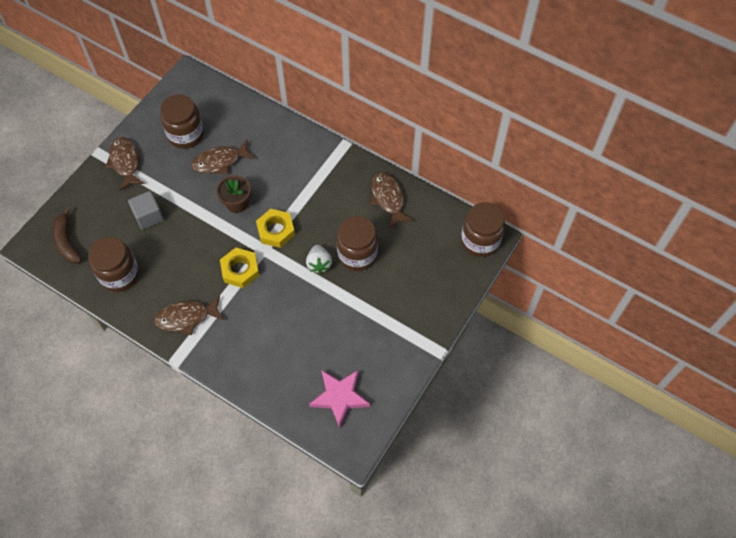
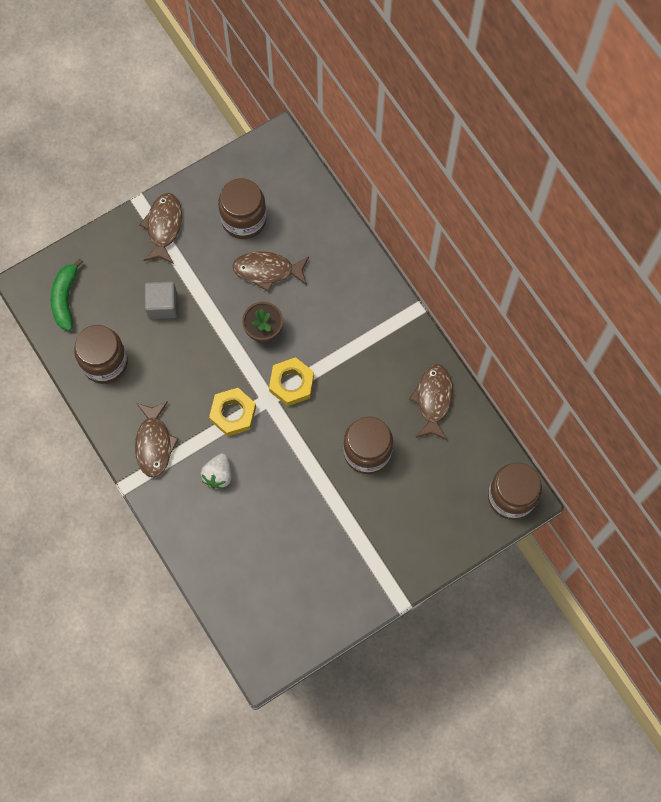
camera: 25 degrees right, 10 degrees up
brown banana [52,207,82,264] -> green banana [51,258,83,331]
brown fish [154,296,224,335] -> brown fish turned 105 degrees counterclockwise [135,401,179,478]
white strawberry [306,245,332,274] -> white strawberry moved to [201,453,232,489]
pink star [309,370,370,428] -> none

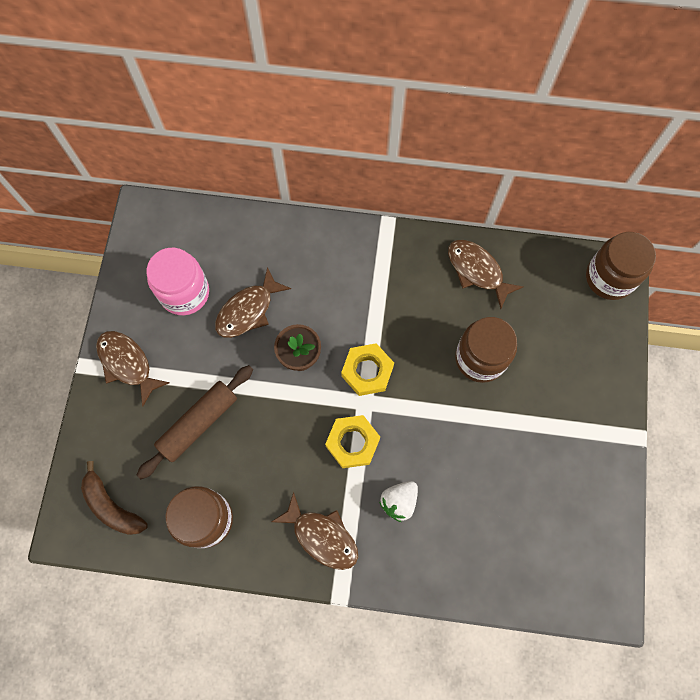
camera: 50 degrees left, 0 degrees up
green banana [51,258,83,331] -> brown banana [81,461,148,535]
grey cube [145,281,177,319] -> brown rolling pin [137,365,253,479]
white strawberry [201,453,232,489] -> white strawberry turned 75 degrees clockwise [379,481,418,522]
brown jar [218,178,267,239] -> pink jar [147,248,209,315]

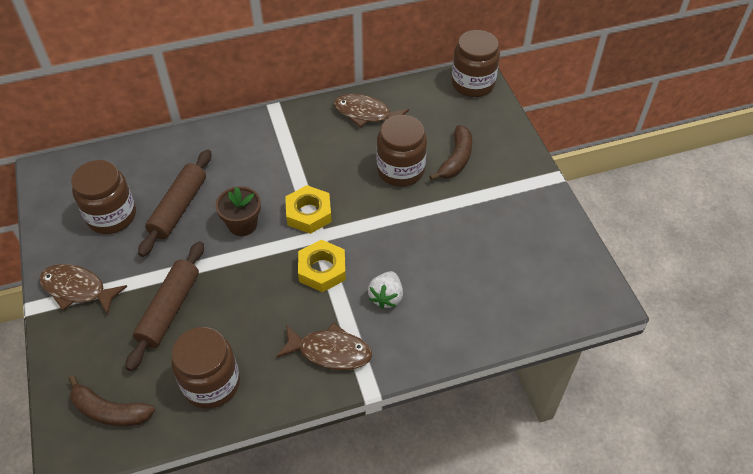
camera: 25 degrees left, 20 degrees down
pink jar [147,248,209,315] -> brown jar [71,160,136,234]
brown fish [215,267,291,338] -> brown rolling pin [138,149,211,257]
none -> brown banana [429,125,472,181]

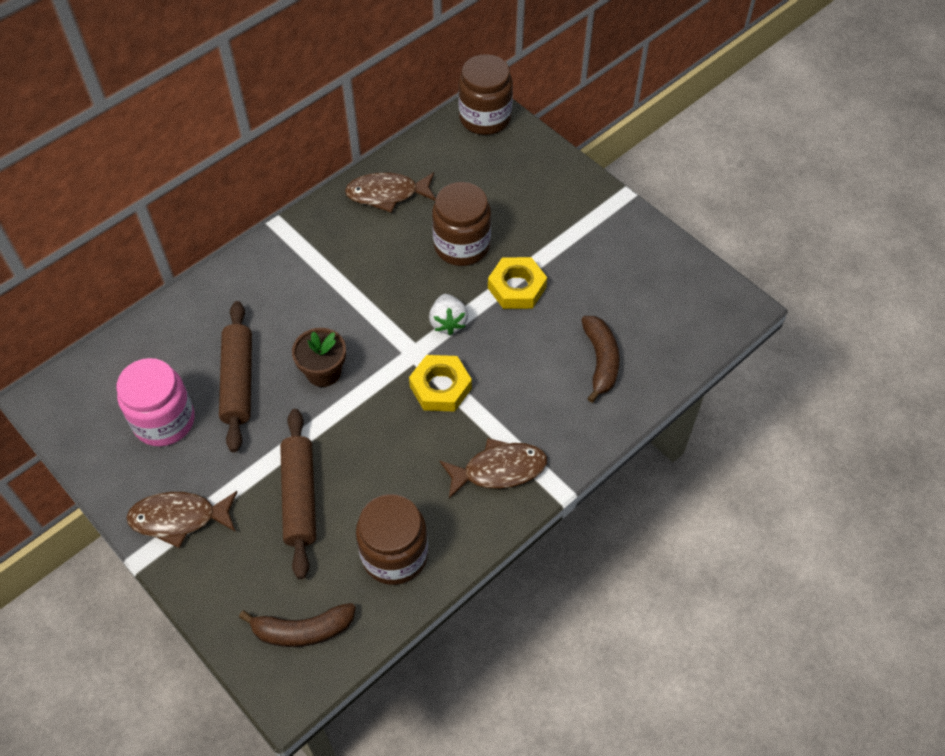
camera: 25 degrees left, 5 degrees up
brown jar [71,160,136,234] -> pink jar [117,358,195,447]
yellow nut [285,185,332,234] -> yellow nut moved to [488,257,547,309]
white strawberry [368,271,403,309] -> white strawberry moved to [429,294,468,335]
brown banana [429,125,472,181] -> brown banana moved to [581,316,620,403]

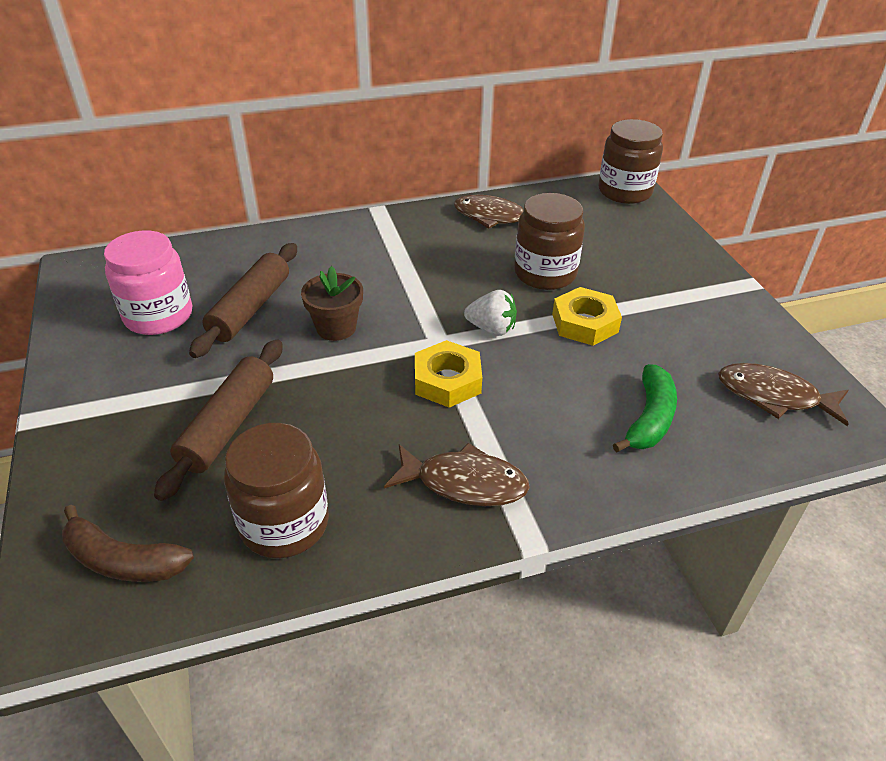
camera: 25 degrees right, 15 degrees down
brown fish [126,491,237,548] -> brown fish moved to [718,363,849,426]
white strawberry [429,294,468,335] -> white strawberry turned 90 degrees counterclockwise [464,290,517,336]
brown banana [581,316,620,403] -> green banana [613,364,677,452]

